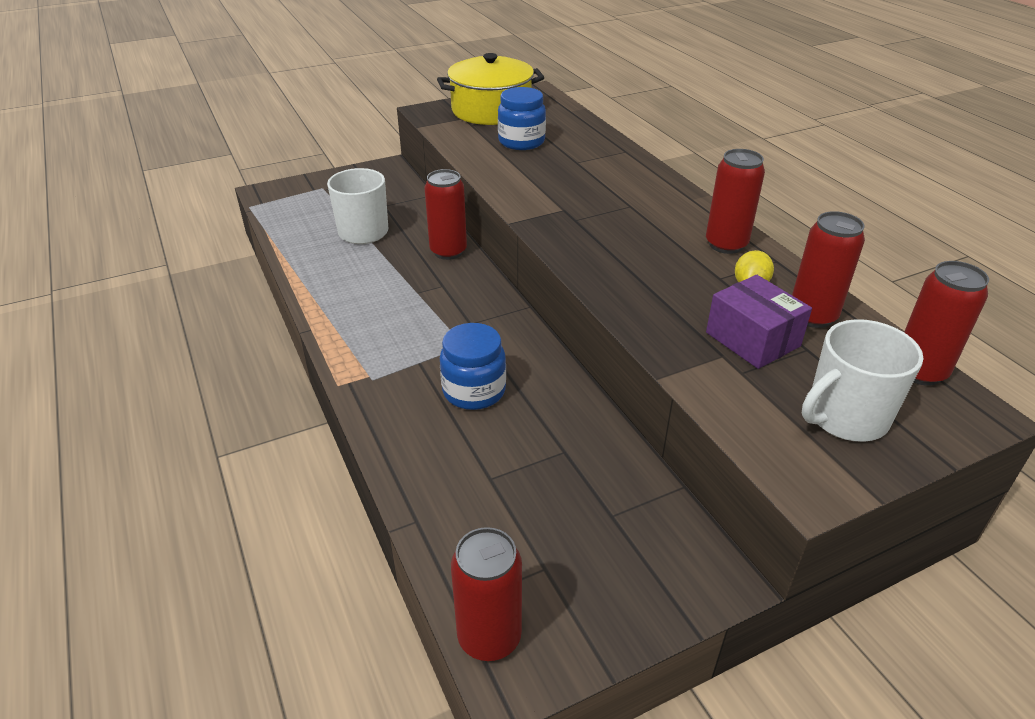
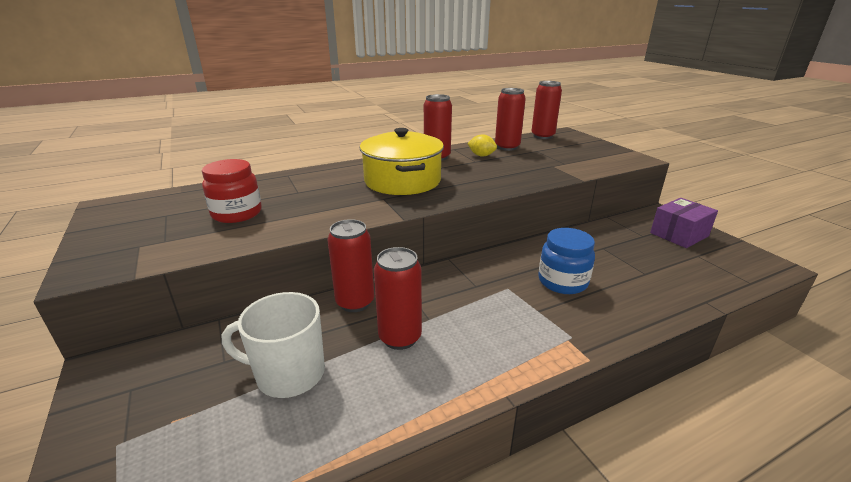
camera: 90 degrees left, 10 degrees down
yellow pot [437,53,544,125] -> yellow pot moved to [360,128,444,195]
red can [451,527,522,661] -> red can moved to [374,247,422,350]
blue jar [498,87,546,150] -> red jar [202,159,262,223]
purple box [706,275,812,369] -> purple box moved to [650,198,718,248]
white mug [802,319,923,442] -> none

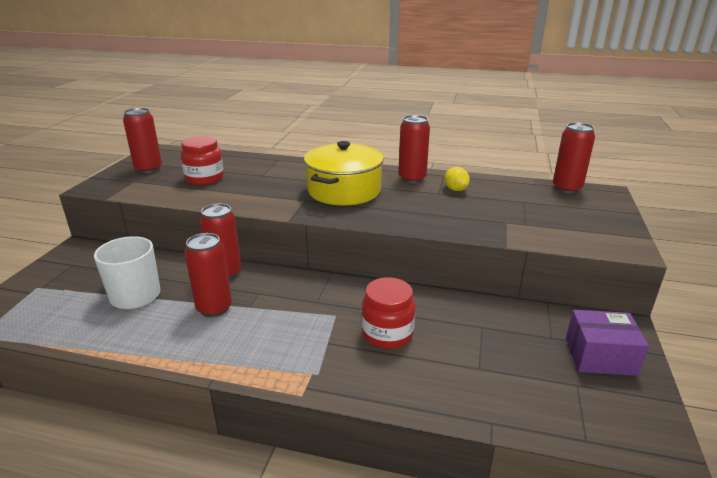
camera: 40 degrees right, 0 degrees up
red can [495,88,526,151] -> red can moved to [123,108,162,173]
blue jar [538,228,595,294] -> red jar [361,277,415,349]

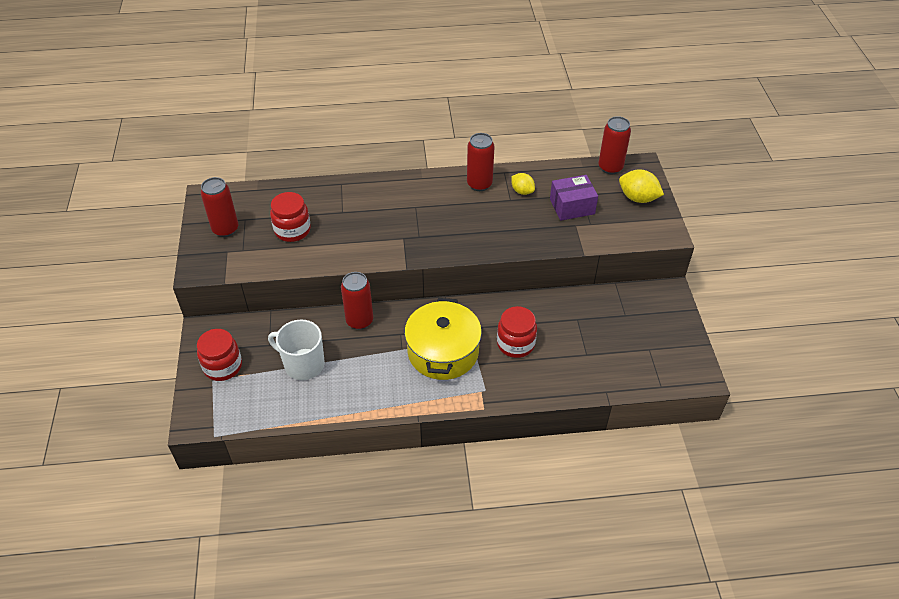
camera: 20 degrees left, 20 degrees up
red can [185,233,232,317] -> none
yellow pot [304,141,384,205] -> yellow pot moved to [404,298,482,380]
purple box [566,310,649,376] -> purple box moved to [550,175,598,221]
none -> red jar [197,329,242,381]
none -> yellow lemon [619,169,664,203]

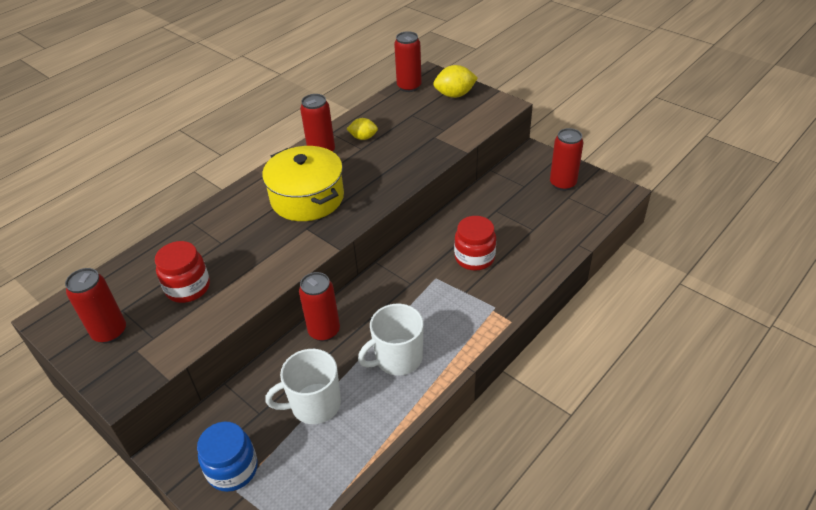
camera: 40 degrees left, 5 degrees down
red jar [197,329,242,381] -> blue jar [197,422,258,492]
yellow pot [404,298,482,380] -> yellow pot moved to [262,146,344,221]
purple box [550,175,598,221] -> none
none -> white mug [358,304,424,375]
none -> red can [550,128,584,191]

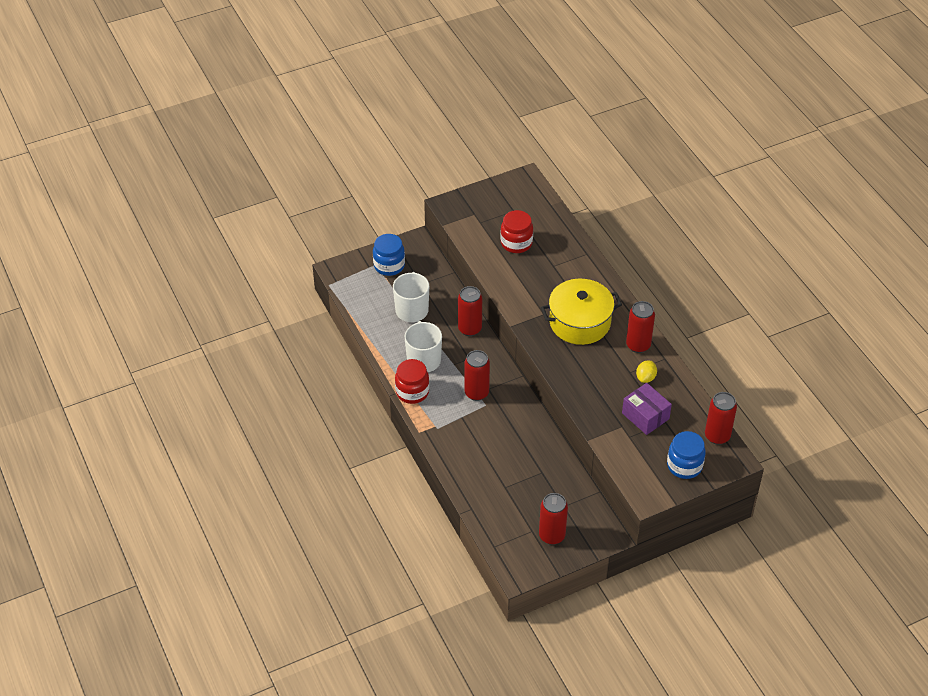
camera: 110 degrees right, 5 degrees up
red can [65,268,126,343] -> red can moved to [464,350,490,401]
yellow lemon [433,65,478,98] -> blue jar [667,431,706,479]
red jar [454,216,496,271] -> red jar moved to [395,359,429,404]
none -> purple box [622,383,672,435]

